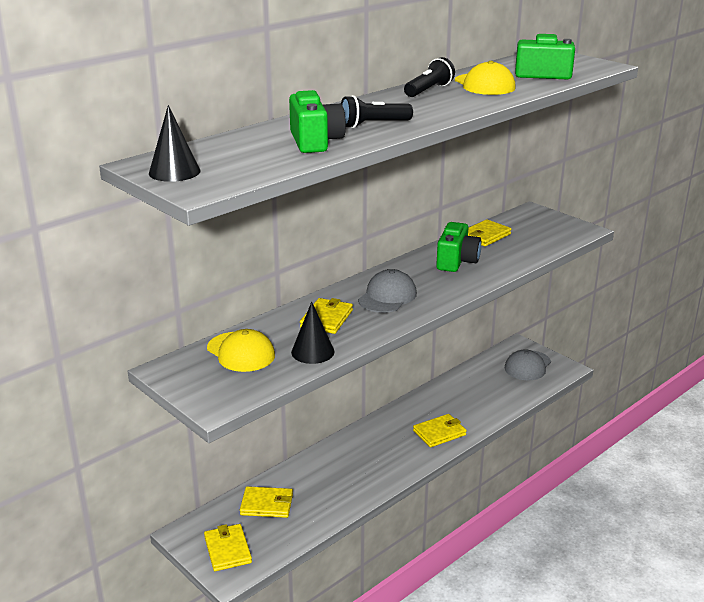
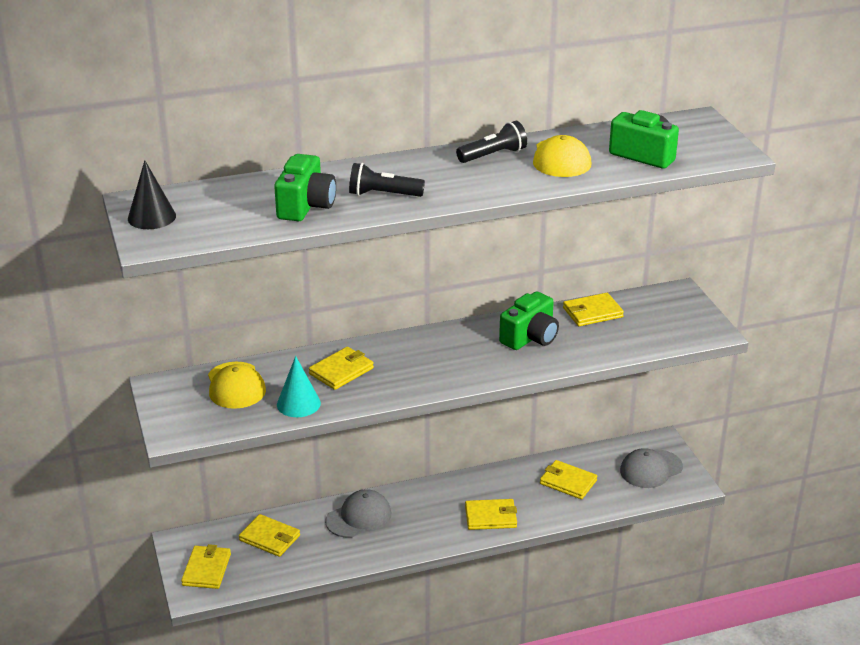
camera: 25 degrees right, 5 degrees up
black cone [291,301,335,364] -> turquoise cone [277,356,321,417]
grey cap [358,269,417,313] -> grey cap moved to [325,489,391,538]
none -> yellow wallet [540,460,597,499]

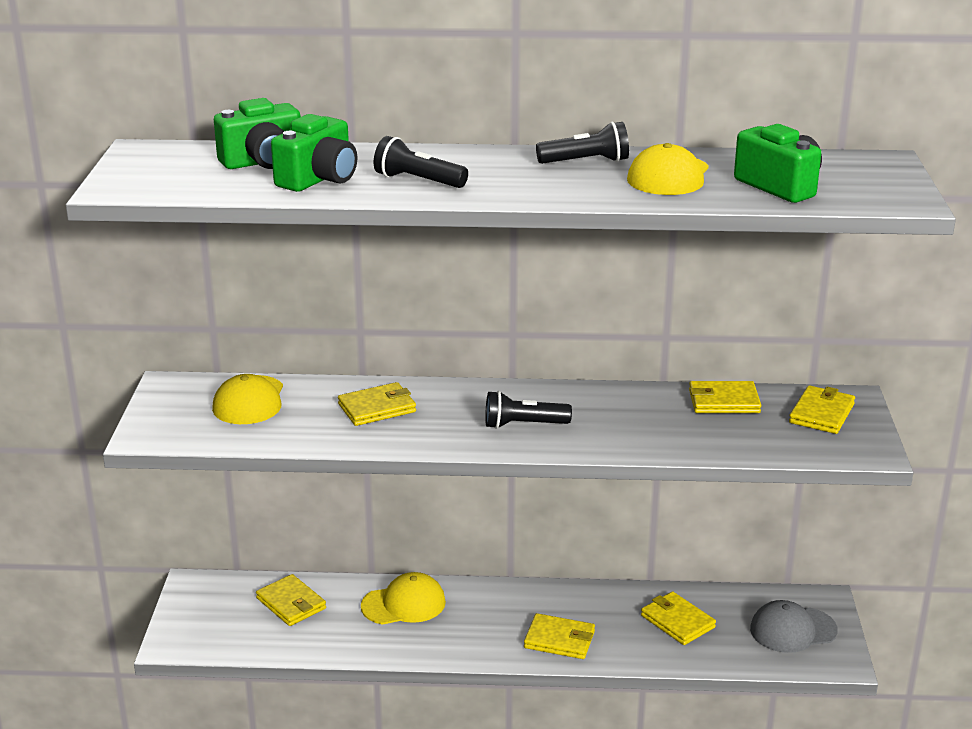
camera: 20 degrees right, 5 degrees down
black cone [128,160,176,229] -> none
yellow wallet [181,544,231,589] -> yellow wallet moved to [789,385,855,434]
turquoise cone [277,356,321,417] -> none
grey cap [325,489,391,538] -> yellow cap [361,572,446,625]
green camera [499,291,559,350] -> green camera moved to [214,98,301,169]
none -> black flashlight [485,391,572,429]

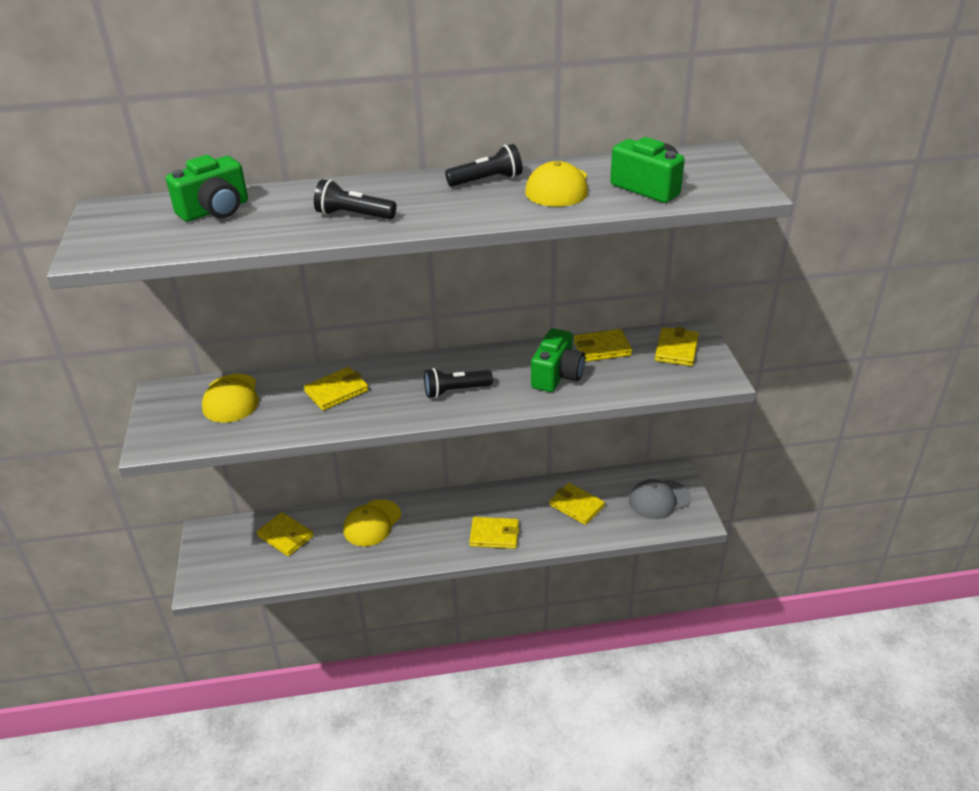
camera: 10 degrees left, 10 degrees up
green camera [271,114,357,192] -> green camera moved to [531,328,585,392]
yellow cap [361,572,446,625] -> yellow cap turned 150 degrees clockwise [343,499,401,547]

